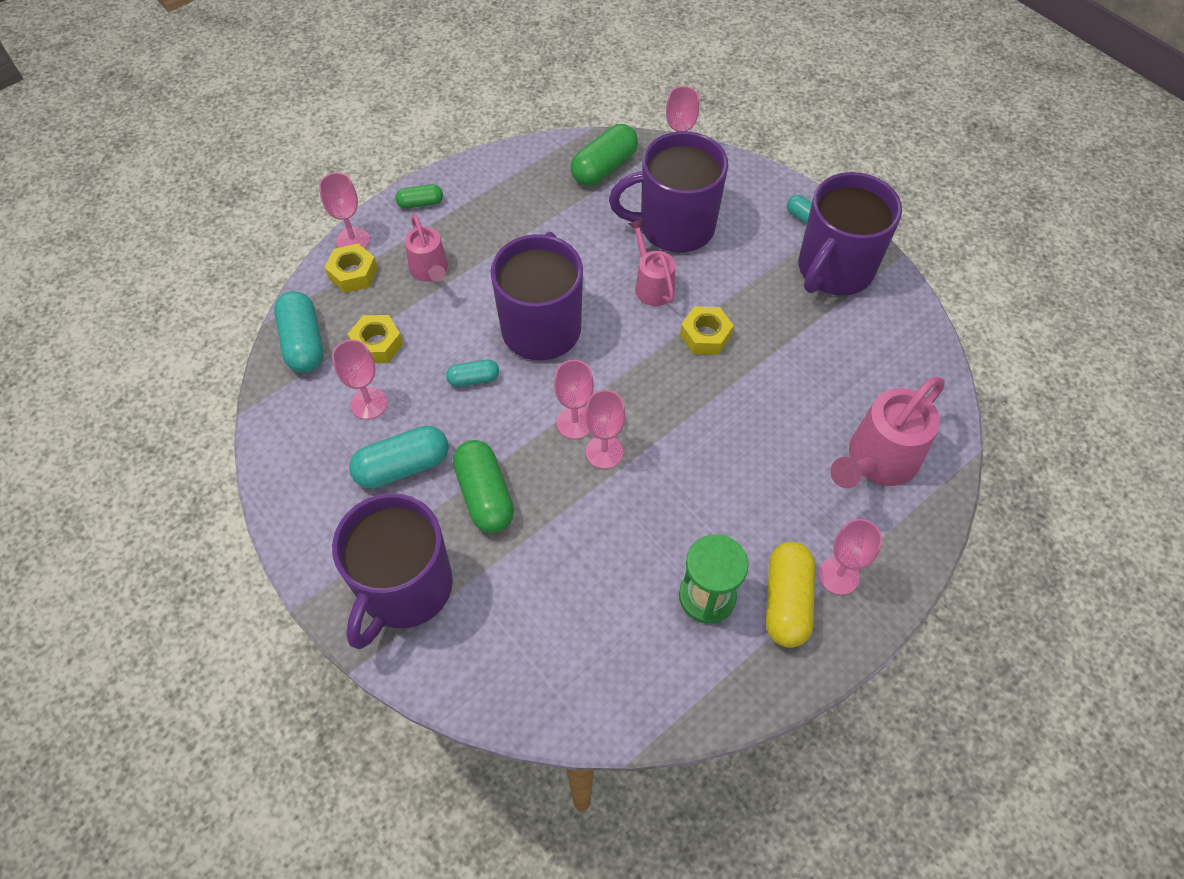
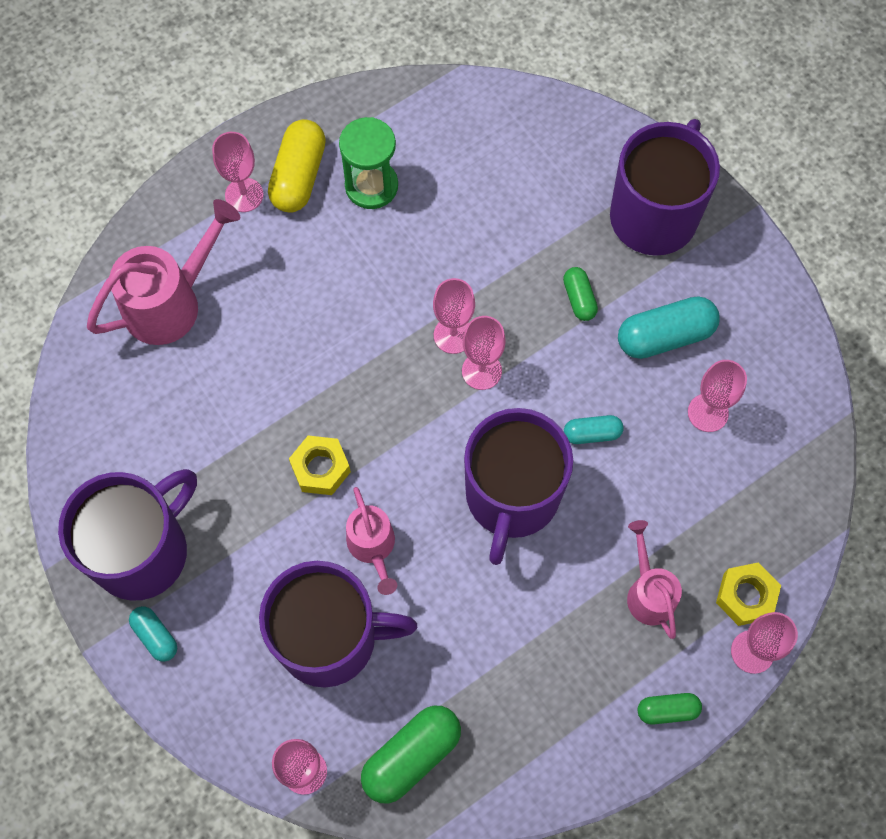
camera: 175 degrees left, 10 degrees up
turquoise capsule [274,291,323,373] -> none
yellow nut [348,315,403,363] -> none
green capsule [453,440,514,533] -> green capsule [563,267,598,321], size x0.56

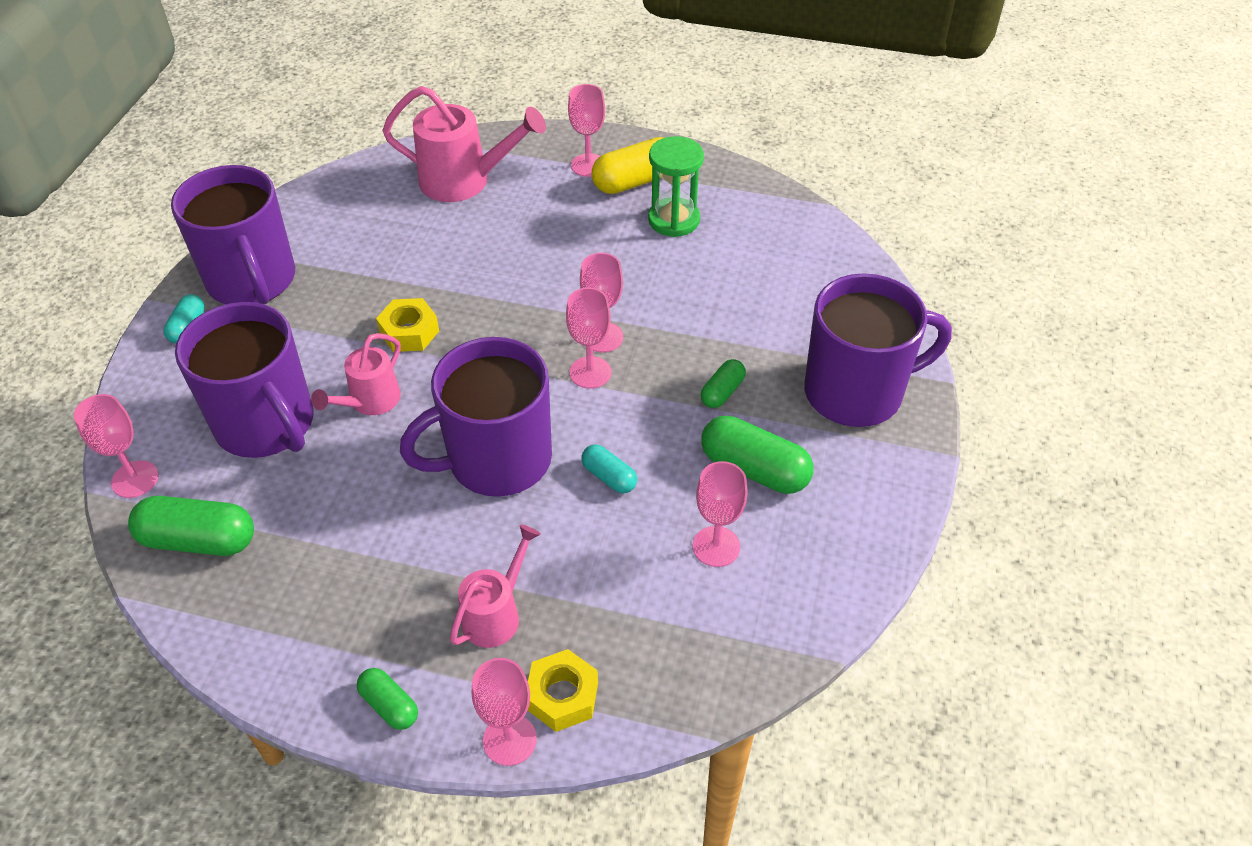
camera: 50 degrees right, 20 degrees down
purple mug [58,469,197,601] -> purple mug turned 60 degrees clockwise [171,165,295,304]
turquoise capsule [618,297,720,359] -> green capsule [701,416,814,494]

